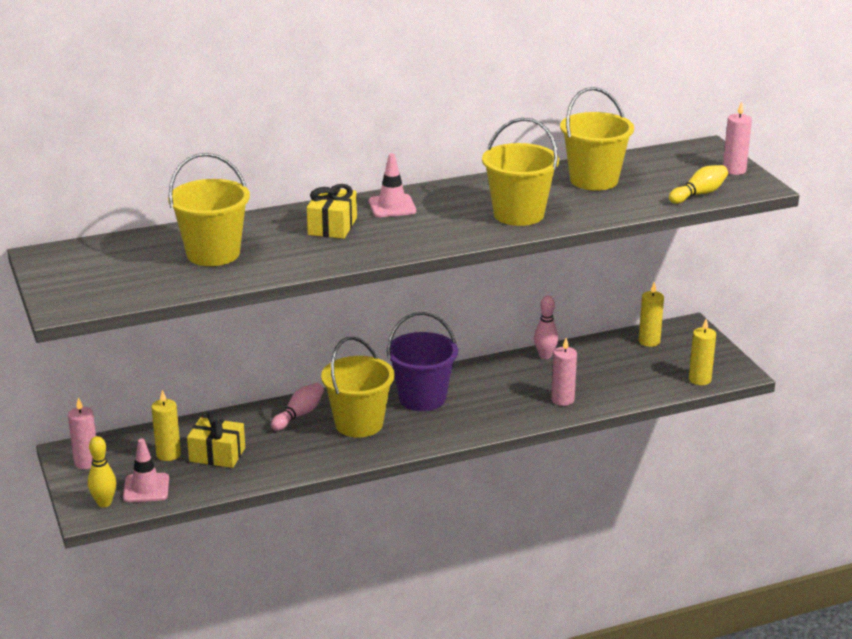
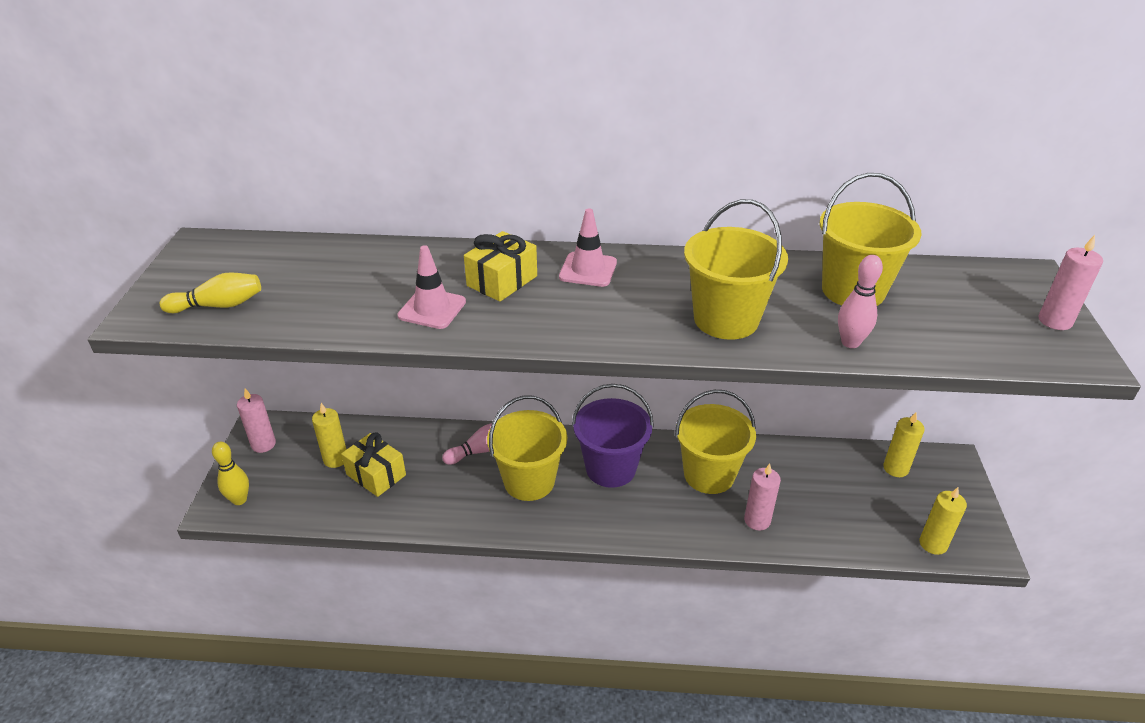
camera: 25 degrees right, 10 degrees up
pink traffic cone [123,439,169,502] -> pink traffic cone moved to [398,245,466,329]
yellow bucket [168,153,250,266] -> yellow bucket moved to [675,390,756,494]
pink bowling pin [534,295,558,359] -> pink bowling pin moved to [838,255,883,348]
yellow bowling pin [669,165,728,204] -> yellow bowling pin moved to [160,272,261,313]

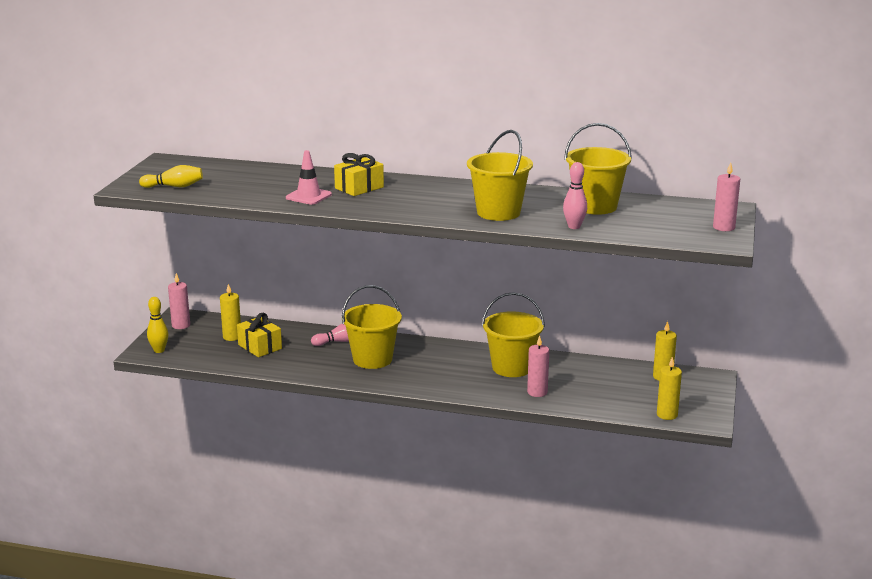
camera: 10 degrees right, 15 degrees down
pink traffic cone [559,208,617,287] -> none
purple bucket [572,384,654,488] -> none

